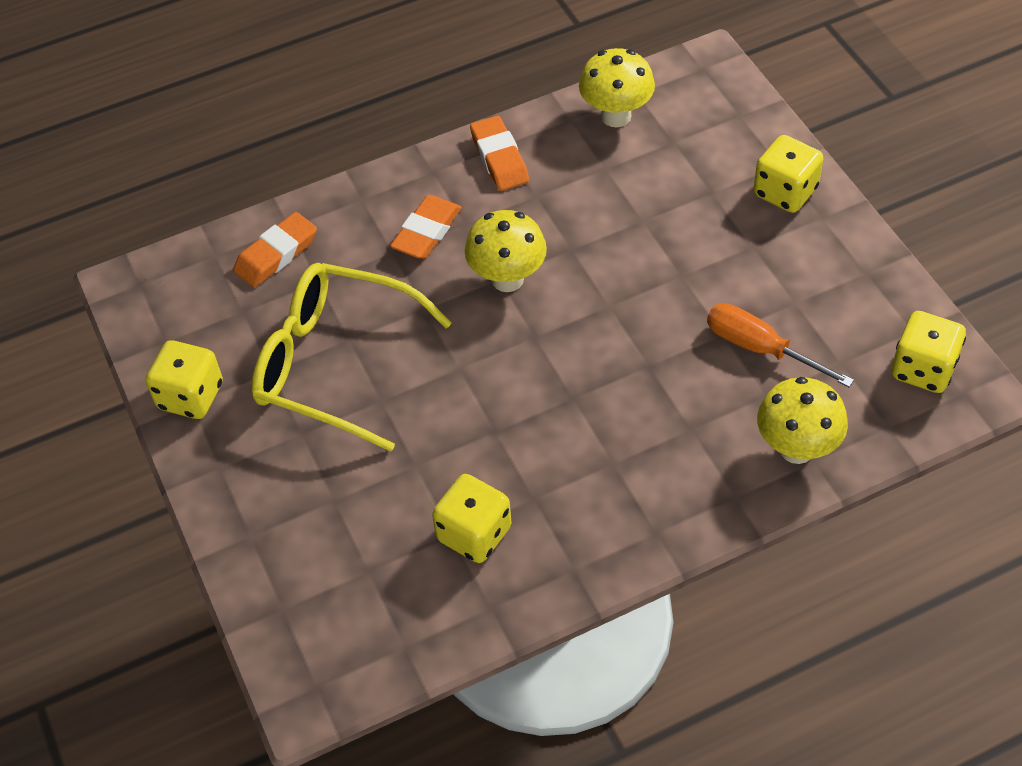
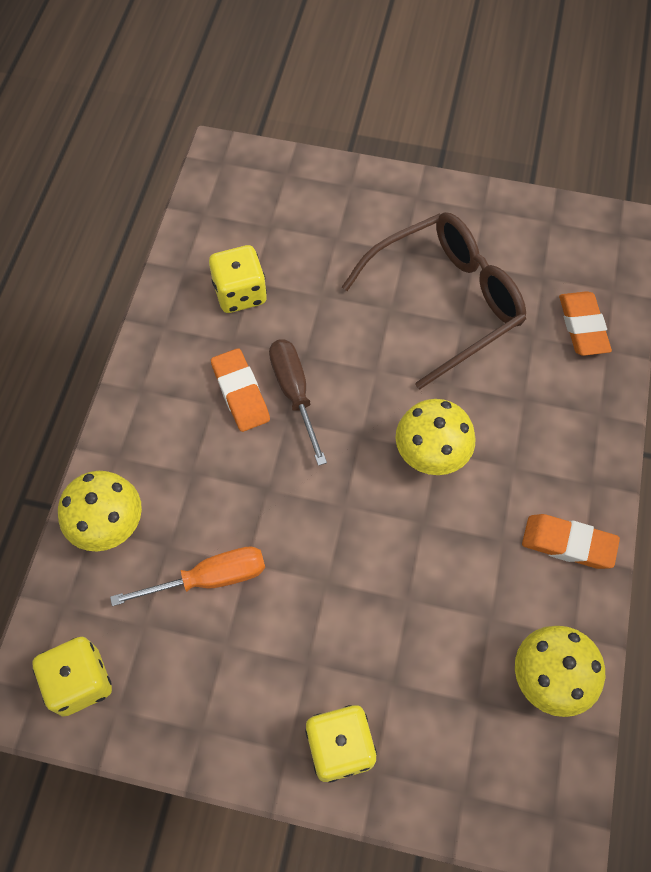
camera: 125 degrees right, 10 degrees up
yellow dice [145,340,223,419] -> none
yellow glasses [252,263,452,452] -> brown glasses [342,212,526,390]
orange eraser [390,195,462,259] -> orange eraser moved to [211,348,270,432]
none -> brown screwdriver [269,339,327,466]

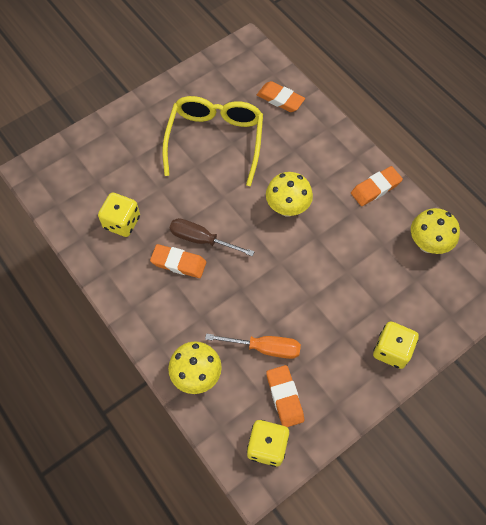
camera: 50 degrees left, 0 degrees up
orange screwdriver [110,546,265,606] -> orange screwdriver turned 75 degrees clockwise [205,334,301,359]
brown glasses [342,212,526,390] -> yellow glasses [162,96,263,186]
none -> orange eraser [266,365,304,427]

